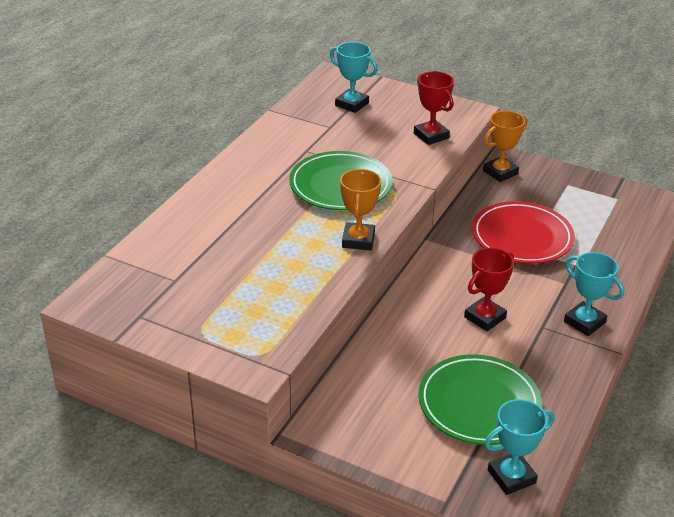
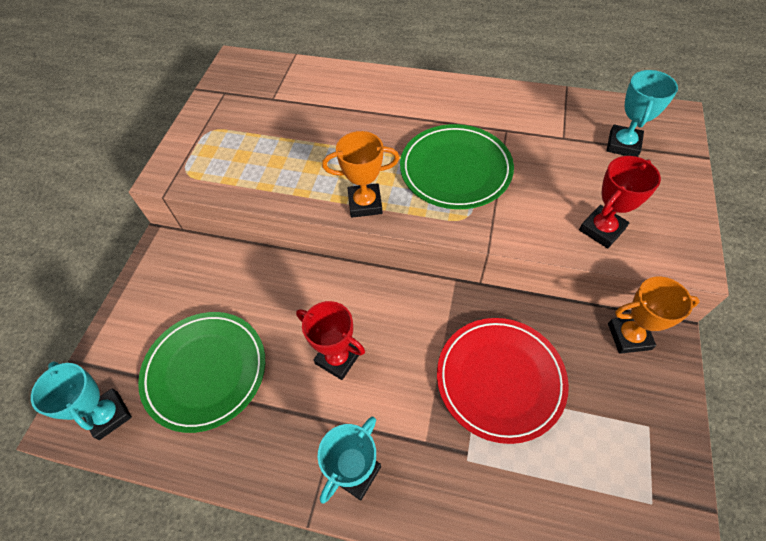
camera: 80 degrees right, 20 degrees up
orange trophy [483,111,527,182] -> orange trophy turned 45 degrees counterclockwise [608,277,700,354]

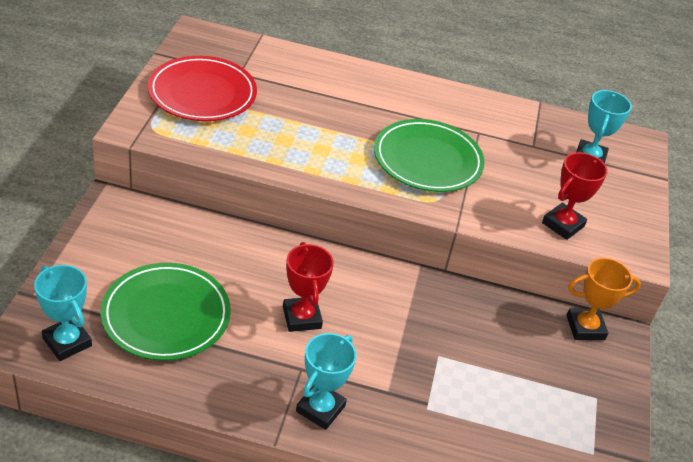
camera: 10 degrees left, 15 degrees down
red trophy [296,301,365,380] -> red trophy turned 45 degrees clockwise [283,242,334,332]
orange trophy [322,131,399,218] -> none
red plate [437,318,569,444] -> red plate moved to [148,56,257,121]

